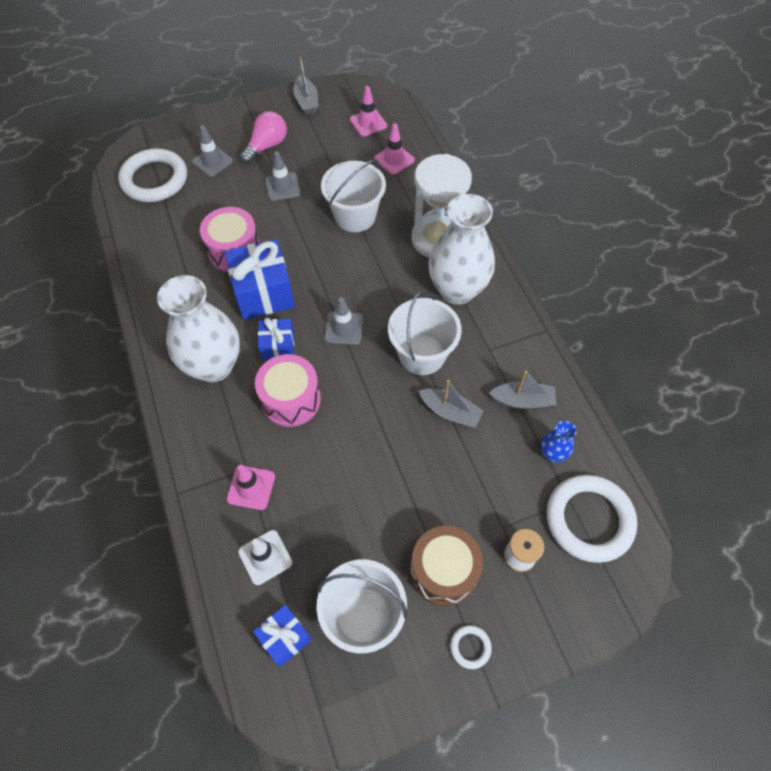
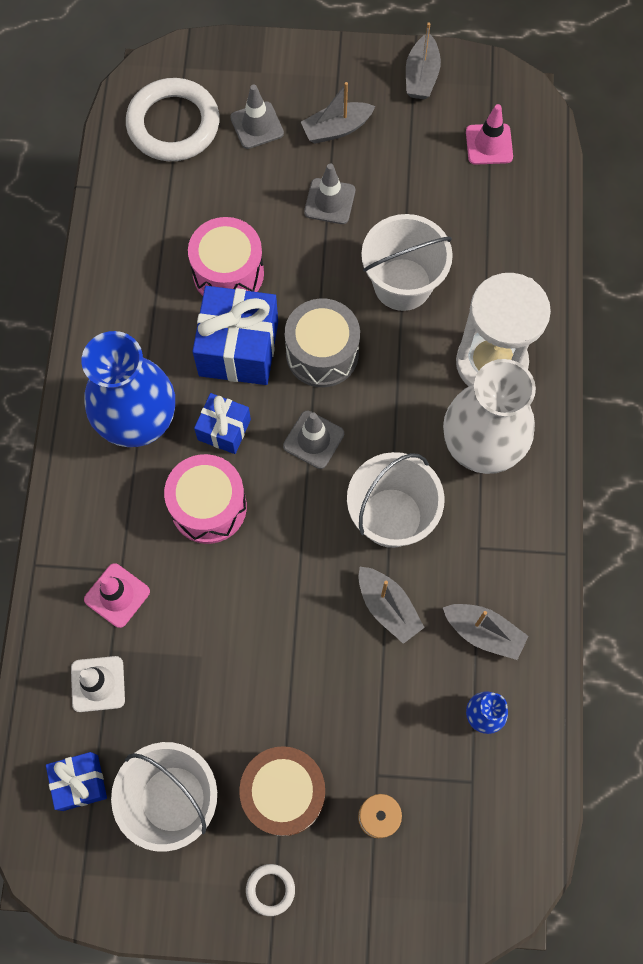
camera: 25 degrees right, 10 degrees up
white vase [157,275,240,382] -> blue vase [82,331,175,447]
pink light bulb [240,111,287,164] -> grey boat [301,82,375,144]
pink traffic cone [374,123,415,175] -> none
white ring [547,475,637,563] -> none
none -> grey drum [285,298,360,387]

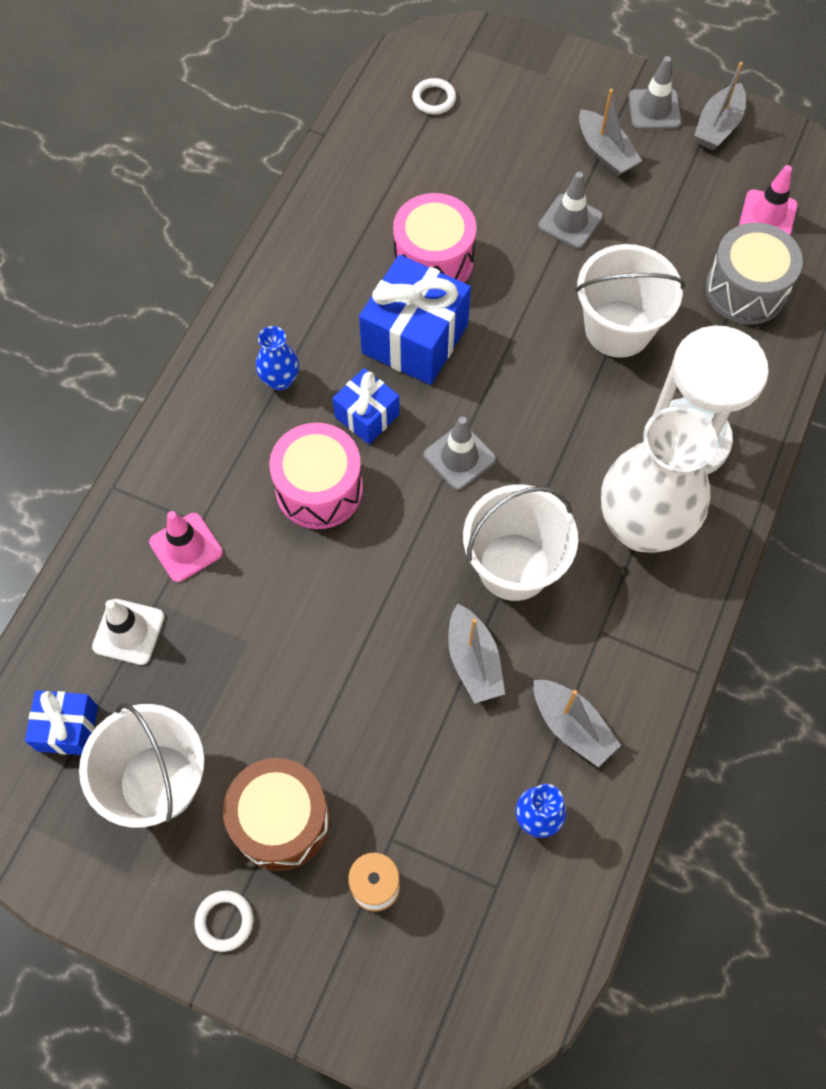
camera: 20 degrees right, 5 degrees down
blue vase [82,331,175,447] -> blue vase [256,326,299,391], size x0.44
white ring [126,78,219,161] -> white ring [412,78,456,114], size x0.43
grey traffic cone [230,84,284,149] -> grey traffic cone moved to [628,56,681,130]
grey drum [285,298,360,387] -> grey drum moved to [705,223,803,325]
grey boat [301,82,375,144] -> grey boat turned 120 degrees counterclockwise [579,89,642,176]

